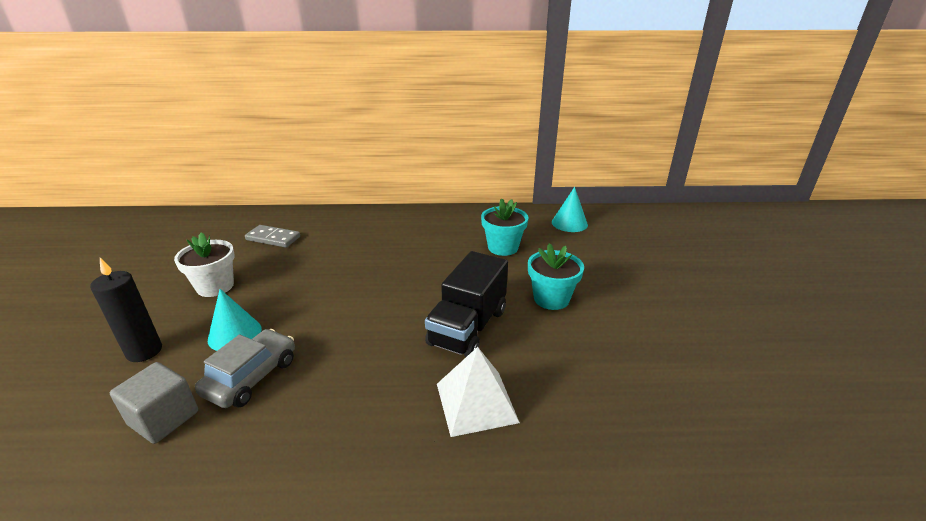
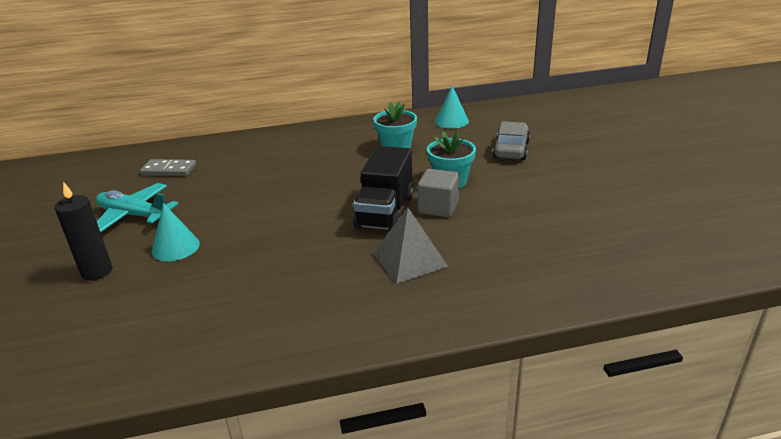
camera: 10 degrees left, 0 degrees up
grey cube [110,362,198,444] -> grey cube moved to [417,169,460,217]
white flower pot [174,233,235,297] -> turquoise plane [96,183,178,232]
grey car [195,329,295,408] -> grey car moved to [492,121,530,160]
white pyramid [437,347,520,437] -> grey pyramid [373,208,448,284]

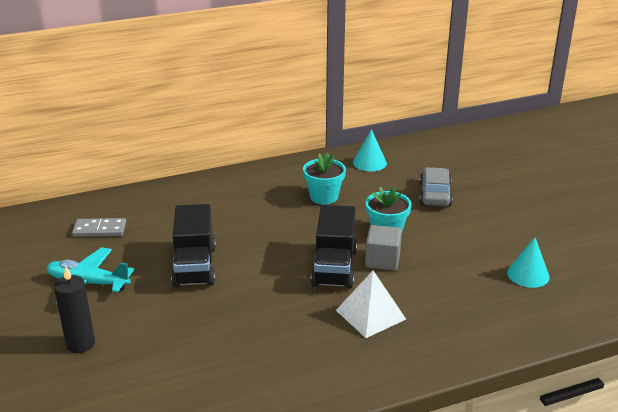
camera: 10 degrees left, 0 degrees up
turquoise cone [152,203,200,261] -> turquoise cone moved to [507,237,550,288]
grey pyramid [373,208,448,284] -> white pyramid [336,271,406,338]
none -> black truck [171,204,216,287]

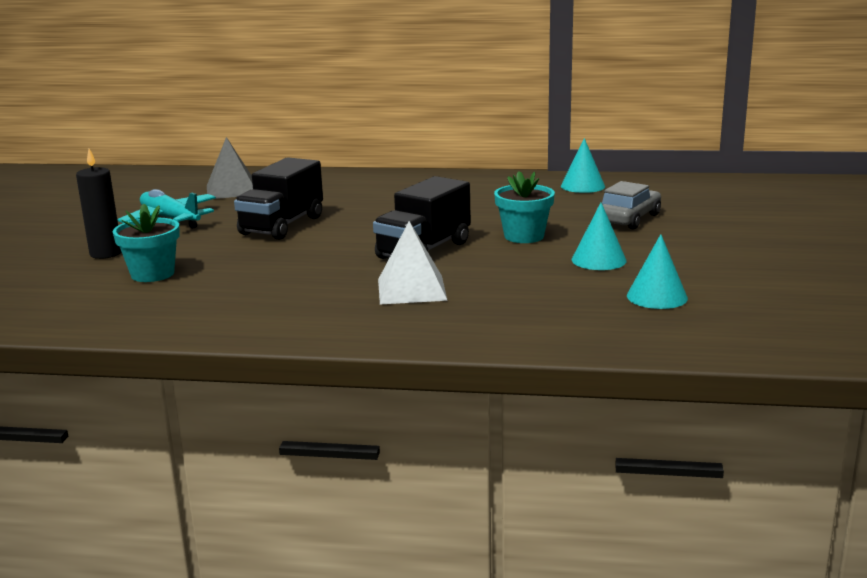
camera: 30 degrees right, 10 degrees down
grey domino [72,218,126,237] -> grey pyramid [207,137,253,199]
turquoise flower pot [303,152,346,205] -> turquoise flower pot moved to [113,203,180,282]
grey cube [365,225,402,271] -> none
none -> turquoise cone [572,203,627,270]

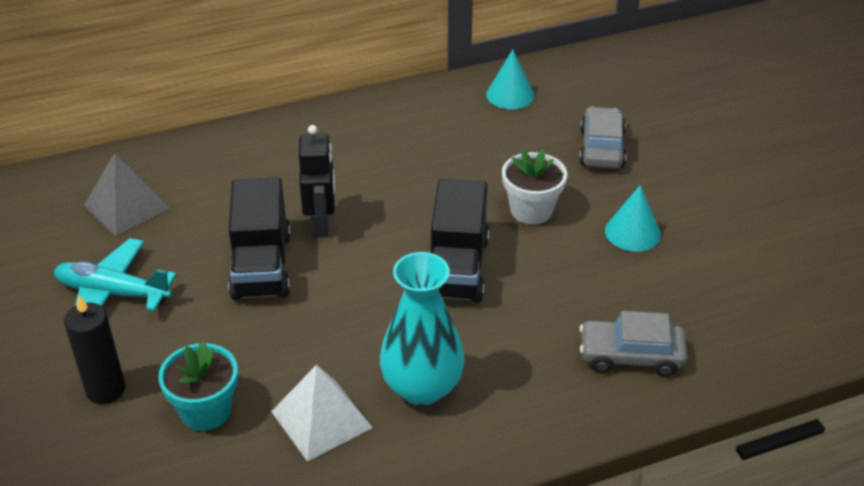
camera: 30 degrees left, 20 degrees up
white pyramid [378,221,448,304] -> white pyramid moved to [271,365,373,462]
turquoise flower pot [494,171,555,243] -> white flower pot [502,149,567,225]
turquoise cone [627,234,688,309] -> none
none -> black robot [299,125,335,238]
none -> turquoise vase [380,252,465,405]
none -> grey car [579,311,687,377]

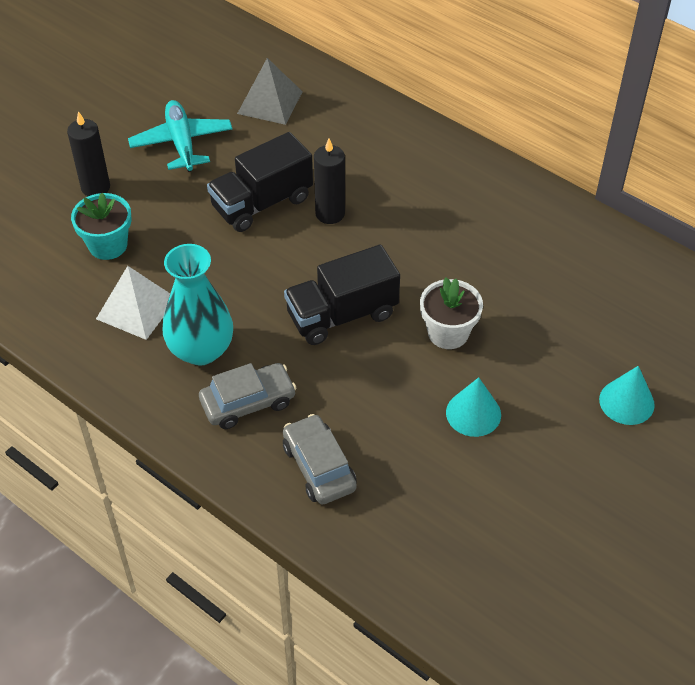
camera: 60 degrees right, 10 degrees up
black robot [299,125,335,238] -> black candle [314,139,345,224]
turquoise cone [486,49,534,109] -> turquoise cone moved to [599,366,655,425]
grey car [579,106,626,169] -> grey car moved to [199,363,297,429]

